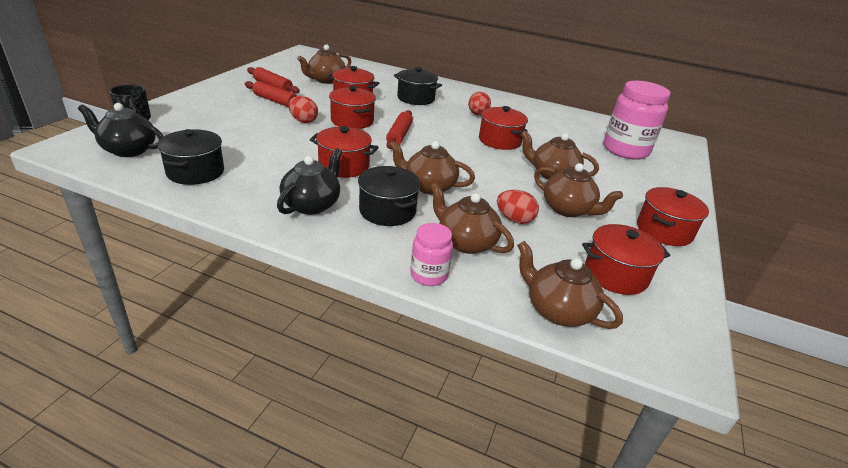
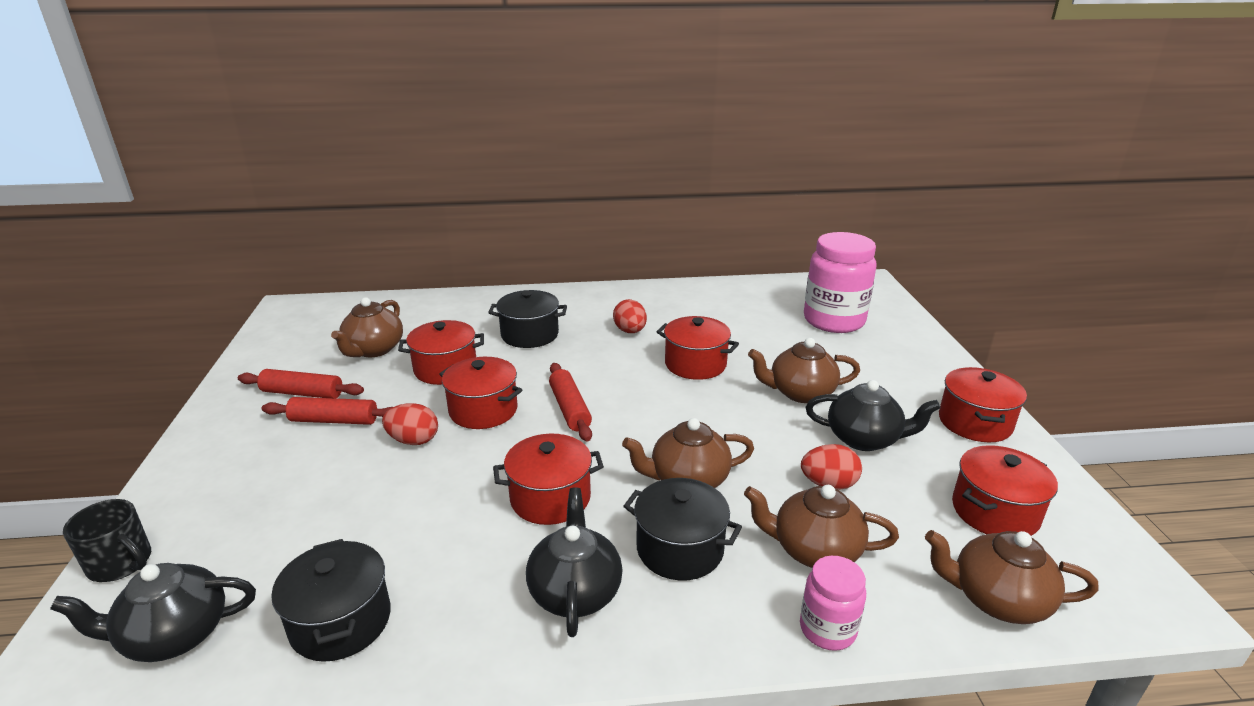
camera: 25 degrees left, 5 degrees down
brown teapot [534,163,623,217] -> black teapot [806,380,940,451]

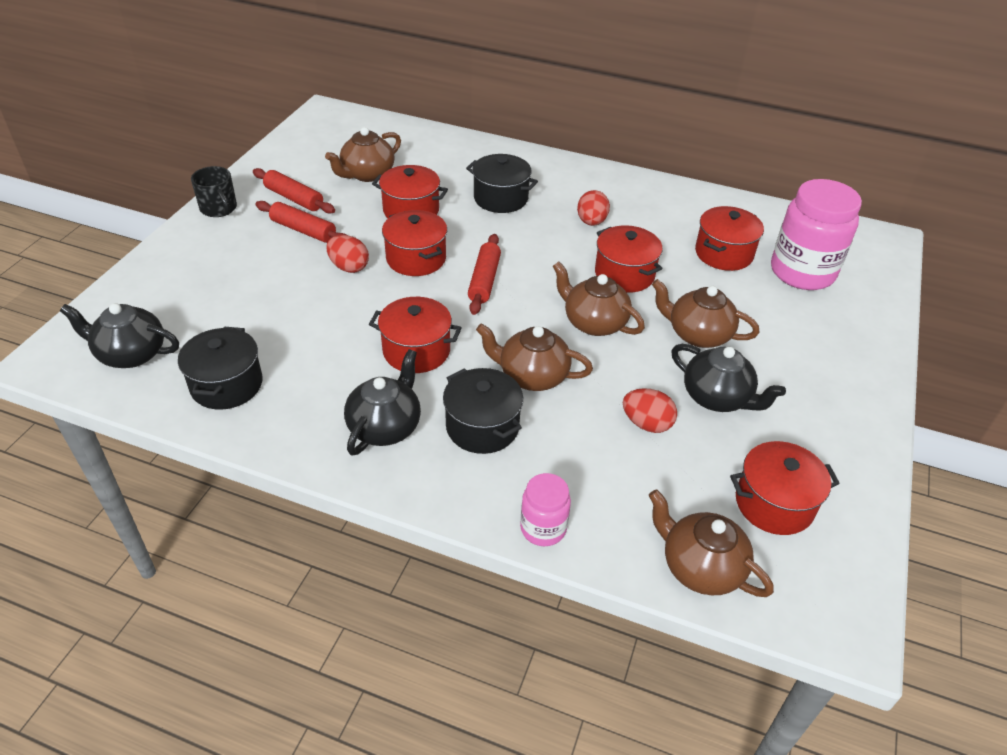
camera: 25 degrees right, 15 degrees up
black mug [63,499,151,582] -> black mug moved to [191,166,237,217]
brown teapot [744,485,899,568] -> brown teapot moved to [553,262,645,336]
red pot [939,367,1027,442] -> red pot moved to [695,206,764,271]

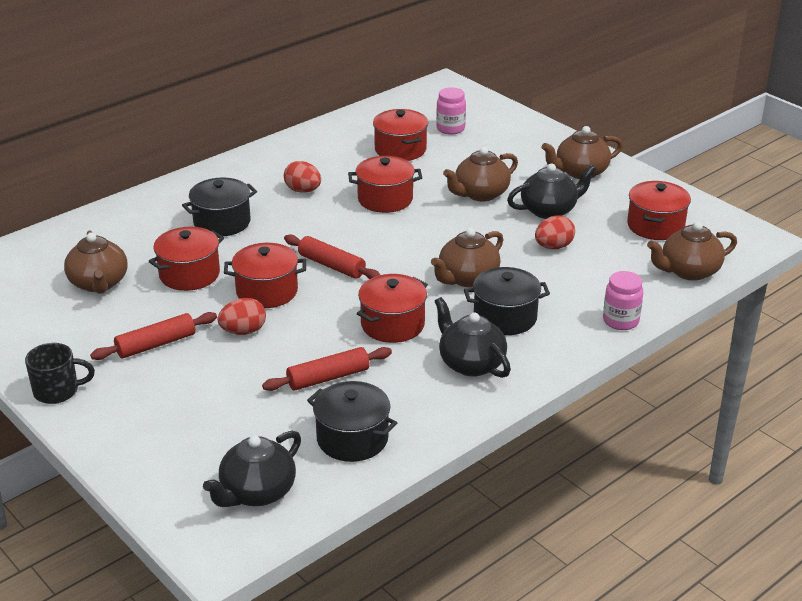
camera: 60 degrees left, 10 degrees down
red rolling pin [253,168,335,214] -> red rolling pin moved to [262,347,392,391]
brown teapot [553,262,645,336] -> brown teapot moved to [542,126,623,179]
pink jar [771,179,862,290] -> pink jar [436,87,466,135], size x0.52

